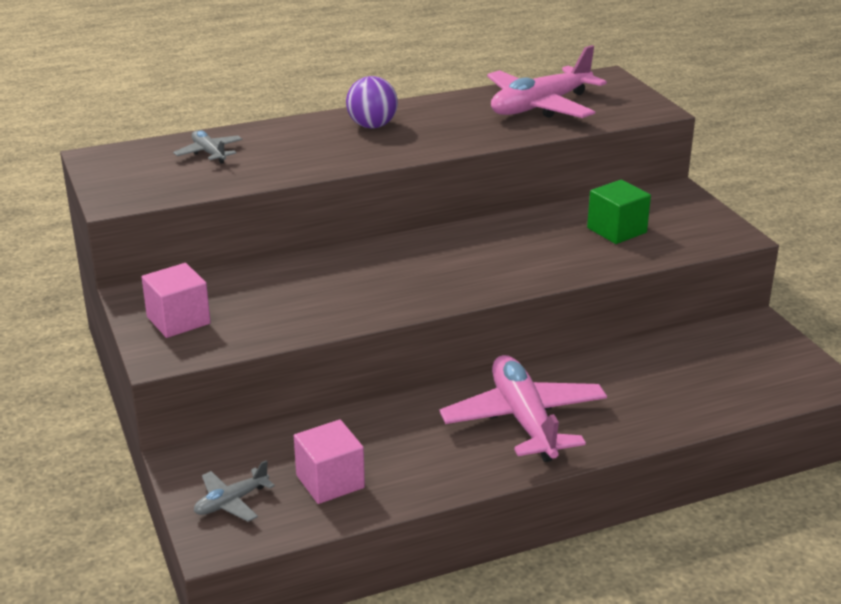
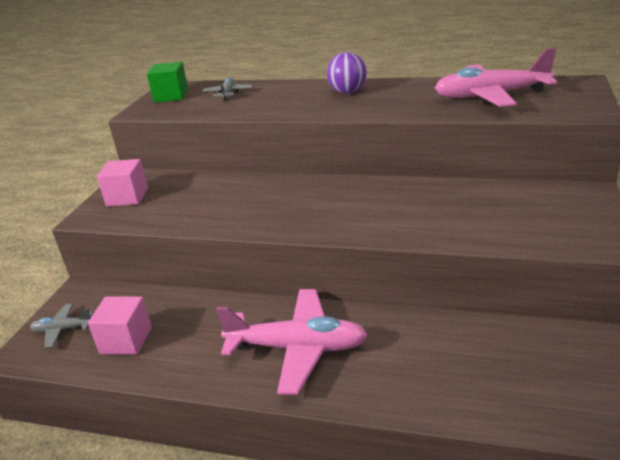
camera: 40 degrees right, 0 degrees up
pink plane [440,355,607,462] -> pink plane turned 75 degrees clockwise [216,289,368,395]
green cube [587,180,651,244] -> green cube moved to [147,62,188,102]

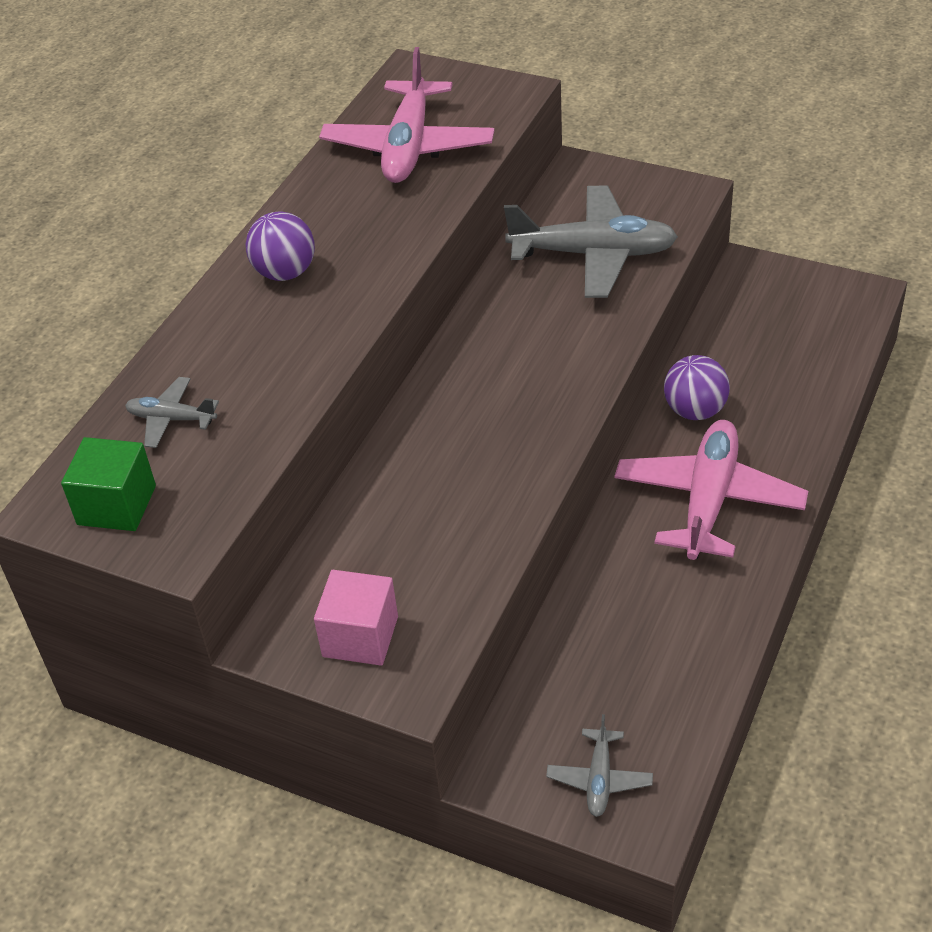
camera: 80 degrees left, 15 degrees up
pink cube [88,297,152,355] -> none
none -> grey plane [504,186,678,298]
none -> purple ball [664,355,730,420]

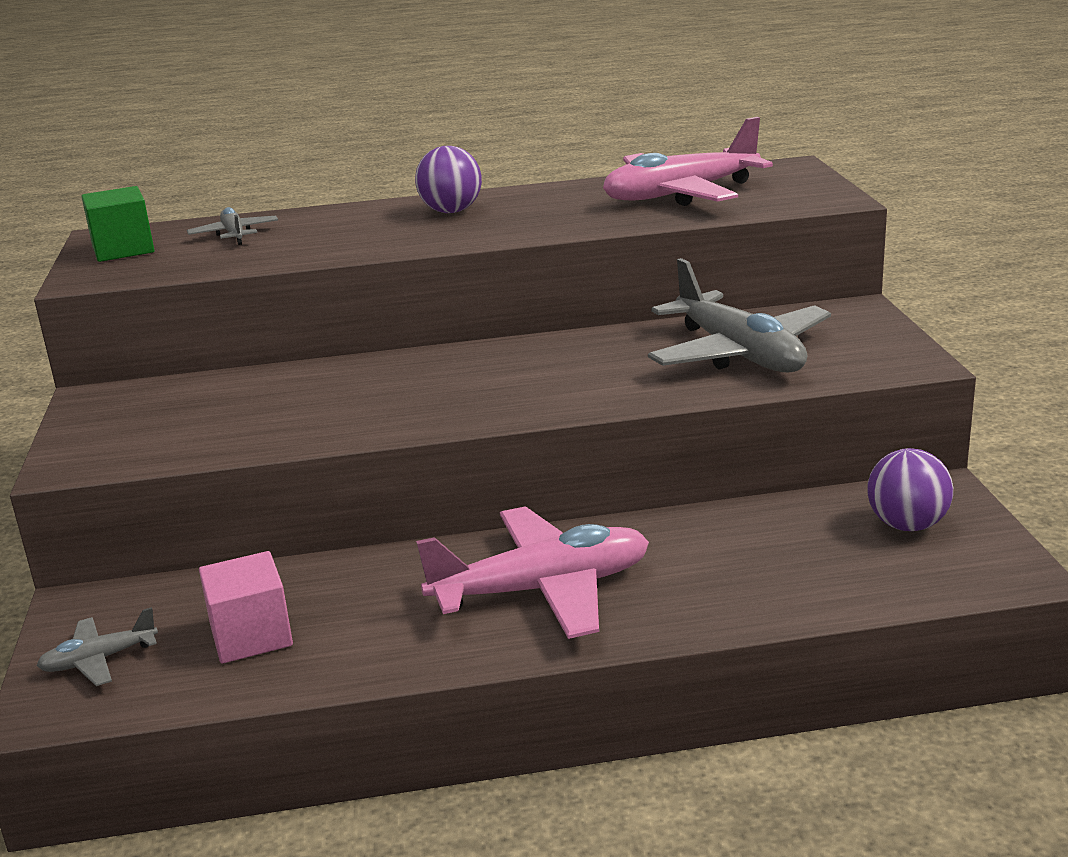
camera: 55 degrees right, 20 degrees down
pink cube [314,570,398,665] -> pink cube moved to [199,551,293,664]
purple ball [664,355,730,420] -> purple ball moved to [867,448,953,531]

